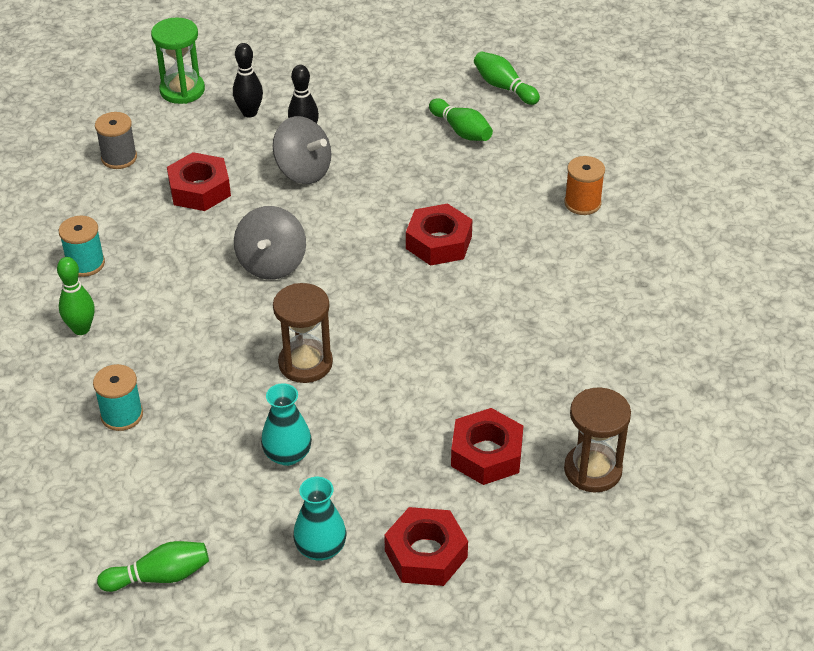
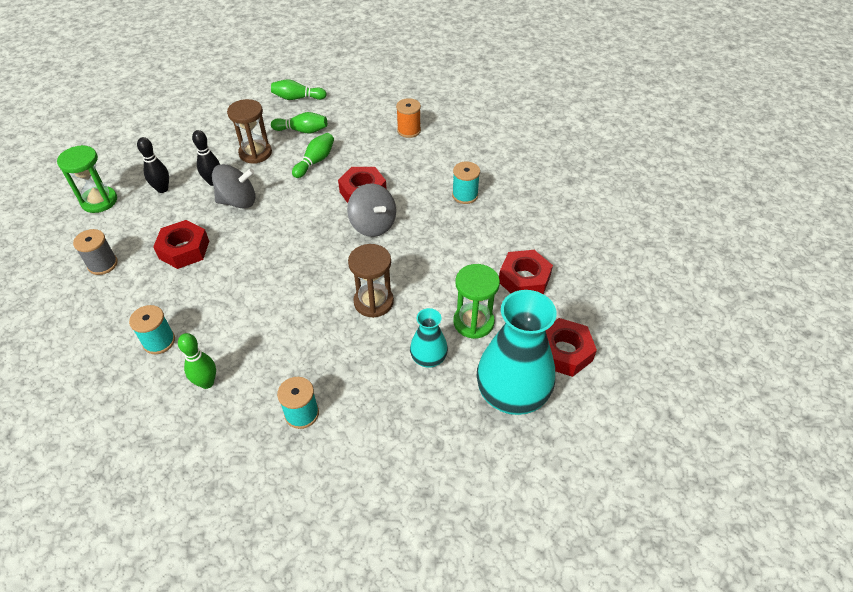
camera: 45 degrees left, 5 degrees up
green bowling pin [97,541,209,592] -> green bowling pin moved to [292,133,334,178]
grey spinning top [234,206,306,280] -> grey spinning top moved to [347,183,396,237]
turquoise vase [293,477,346,561] -> turquoise vase [477,290,556,415], size x1.95
brown hourglass [564,387,631,492] -> brown hourglass moved to [227,99,272,164]
none -> turquoise spool [452,161,480,204]
none -> green hourglass [453,264,500,339]

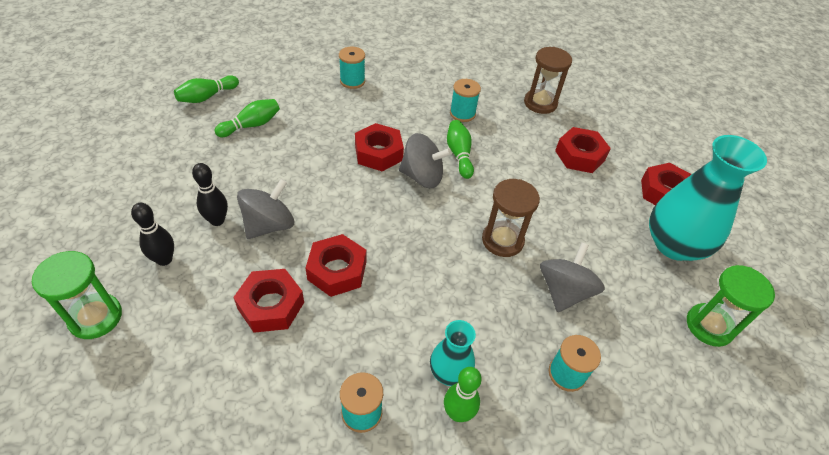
camera: 45 degrees left, 0 degrees up
grey spool [73,229,118,275] -> none
brown hourglass [227,99,272,164] -> brown hourglass moved to [524,47,572,114]
green bowling pin [292,133,334,178] -> green bowling pin moved to [447,120,474,179]
orange spool [396,98,421,138] -> turquoise spool [339,47,365,89]
turquoise vase [410,308,448,368] -> turquoise vase moved to [430,320,476,386]
green hourglass [453,264,500,339] -> green hourglass moved to [687,265,775,347]
none -> red nut [306,234,366,297]
none -> grey spinning top [540,242,605,312]

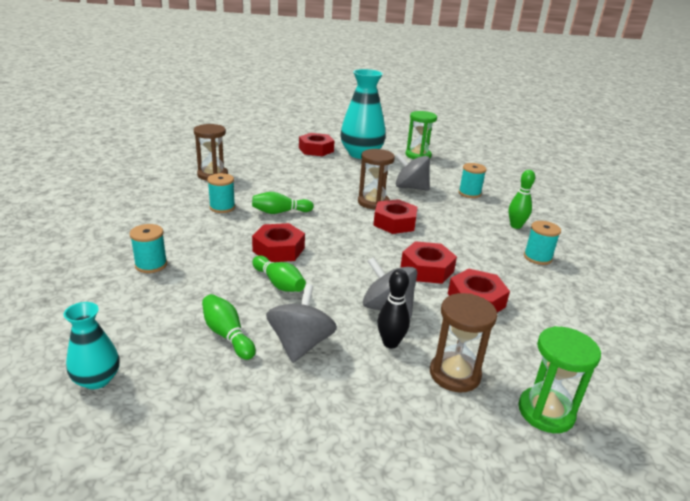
camera: 90 degrees left, 20 degrees down
black bowling pin [131,203,174,266] -> brown hourglass [430,293,497,392]
green bowling pin [174,75,239,103] -> green bowling pin moved to [252,256,306,292]
grey spinning top [399,133,452,188] -> grey spinning top moved to [266,284,337,363]
turquoise vase [430,320,476,386] -> turquoise vase moved to [63,302,120,389]
red nut [555,127,611,173] -> red nut moved to [373,199,417,234]

